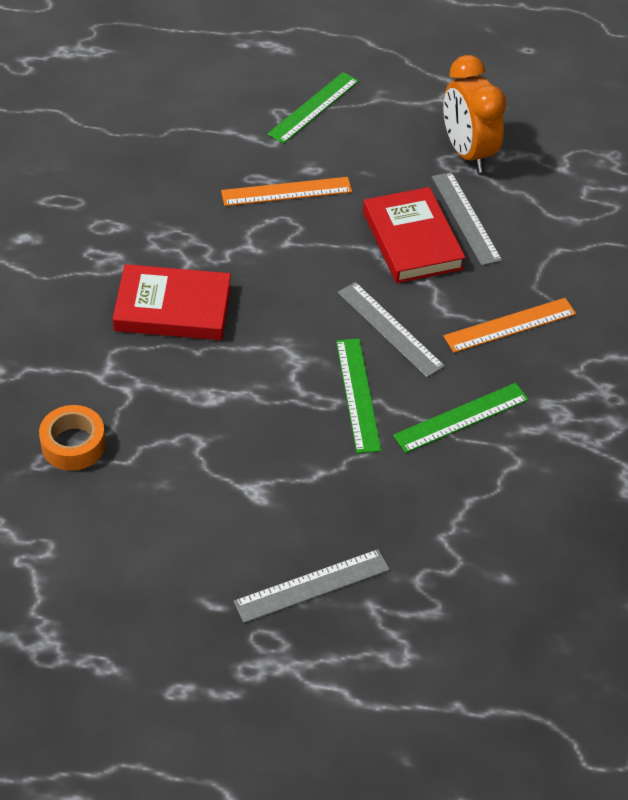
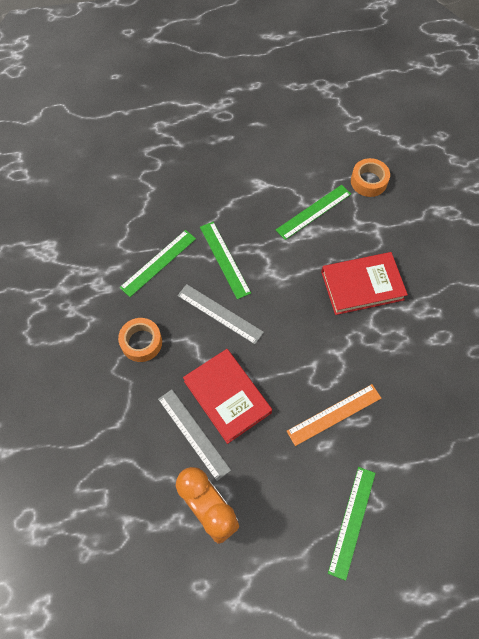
camera: 165 degrees right, 15 degrees up
grey ruler [234,549,390,623] -> none
orange ruler [443,298,576,353] -> orange tape [118,318,162,362]
none -> green ruler [276,185,351,240]

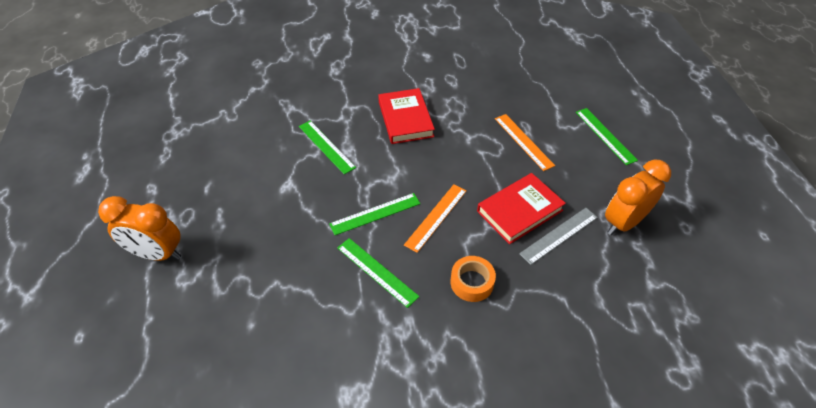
camera: 90 degrees left, 15 degrees down
grey ruler [177,284,264,344] -> orange ruler [404,184,467,253]
green ruler [328,467,376,581] -> green ruler turned 45 degrees clockwise [576,108,638,165]
orange tape [351,158,390,197] -> none
none -> orange clock [98,196,181,261]

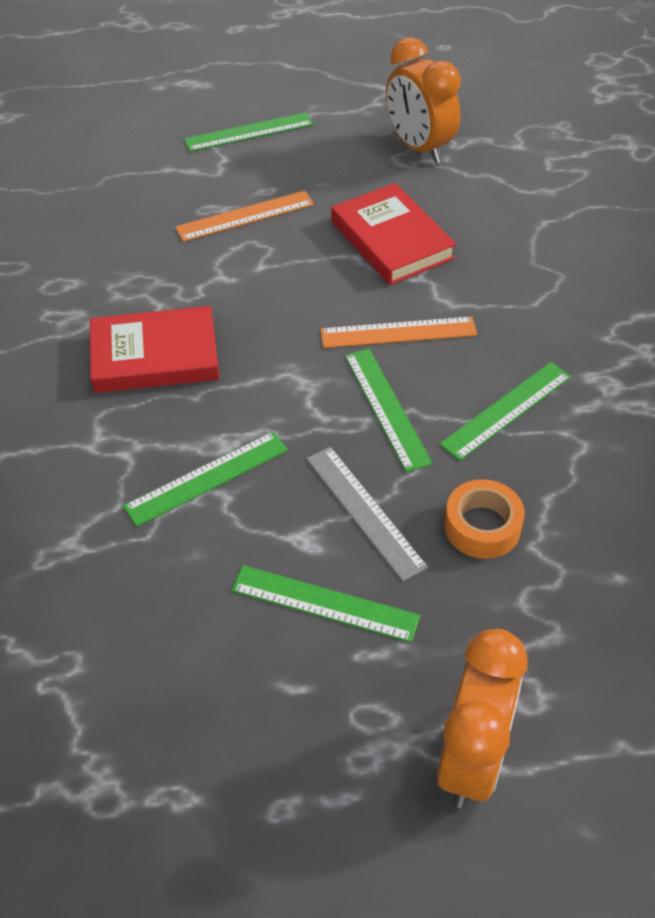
camera: 85 degrees left, 0 degrees up
orange ruler [404,184,467,253] -> orange ruler turned 45 degrees counterclockwise [320,316,477,348]
orange tape [451,256,496,302] -> orange tape moved to [444,479,525,559]
grey ruler [519,208,598,265] -> grey ruler moved to [306,447,428,582]
none -> green ruler [232,565,420,642]

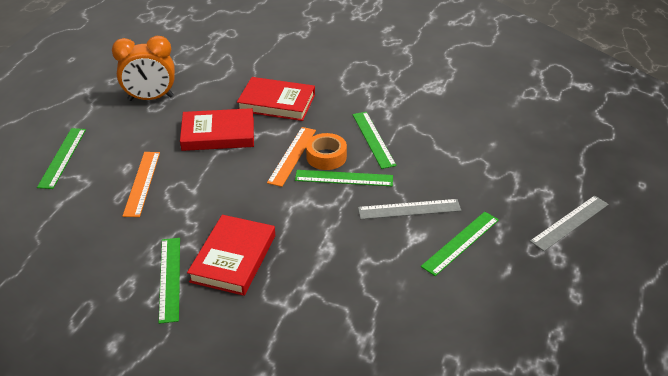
camera: 65 degrees left, 10 degrees down
green ruler [123,432,288,527] -> green ruler moved to [158,238,180,324]
orange clock [437,629,528,808] -> grey ruler [530,195,609,251]
orange tape [444,479,525,559] -> orange tape moved to [306,133,347,170]
none -> red book [237,77,315,121]

